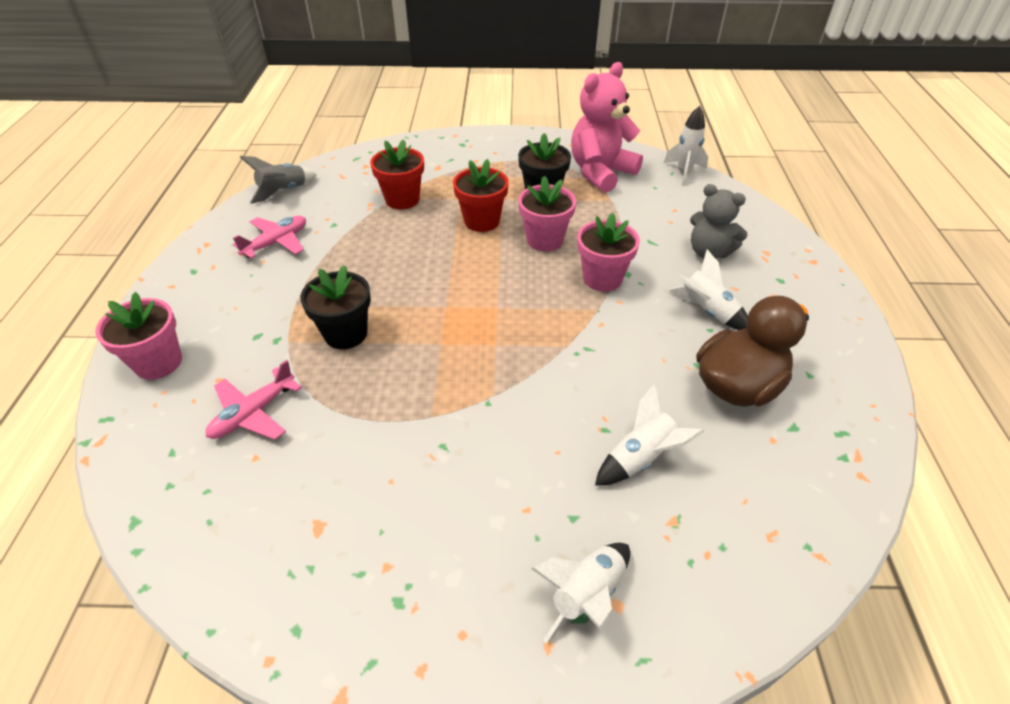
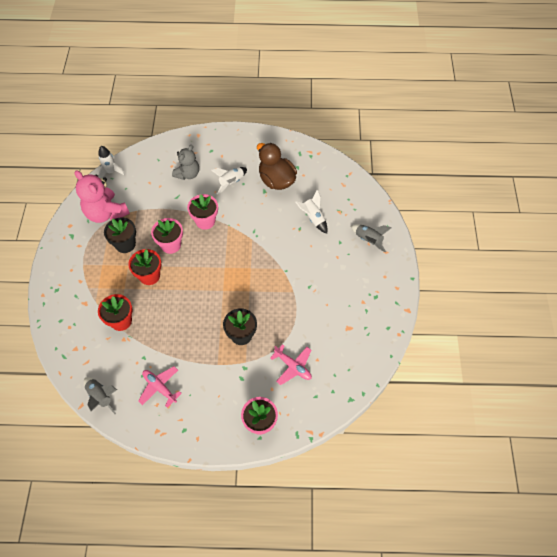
camera: 90 degrees left, 15 degrees up
white rocket [531,543,630,644] -> grey rocket [351,224,392,253]

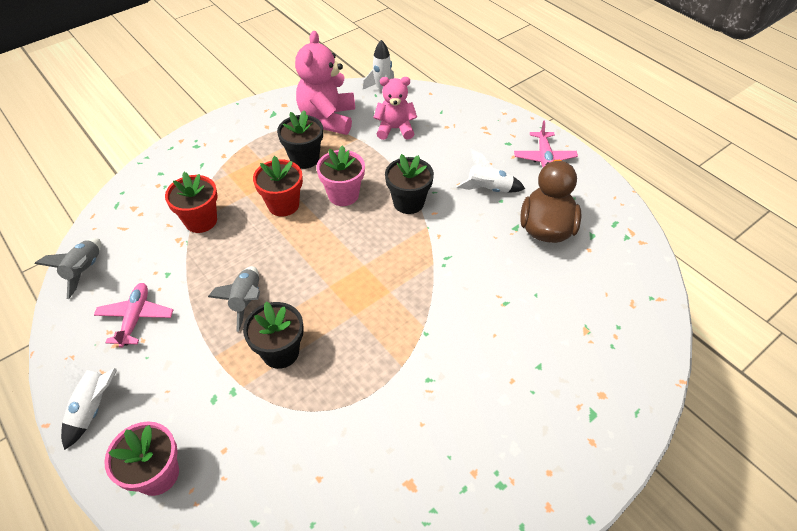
camera: 50 degrees right, 10 degrees down
grey teddy bear [172,145,199,180] -> none
pink flower pot [187,194,218,230] -> black flower pot [385,154,434,214]
pink plane [270,344,312,385] -> pink plane moved to [514,120,578,167]
white rocket [296,190,328,234] -> white rocket moved to [61,355,117,450]
grey rocket [351,224,392,253] -> grey rocket moved to [208,266,260,332]
none -> pink teddy bear [373,77,417,140]

